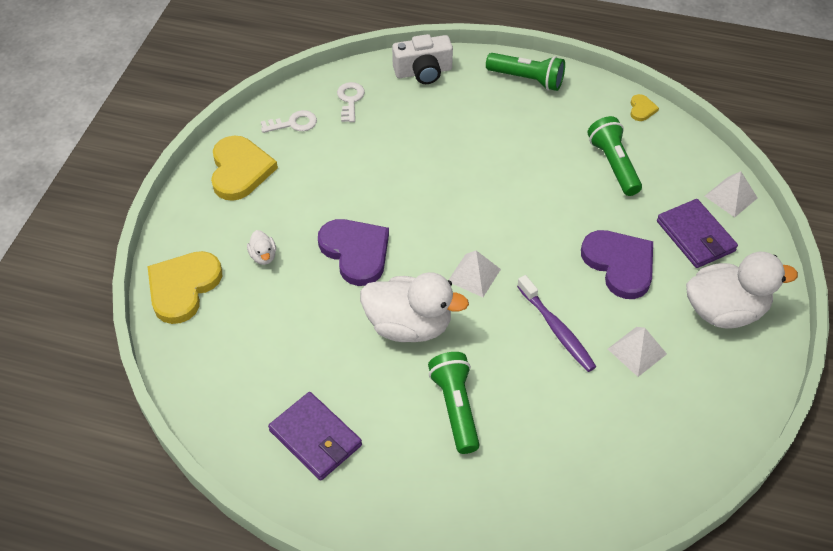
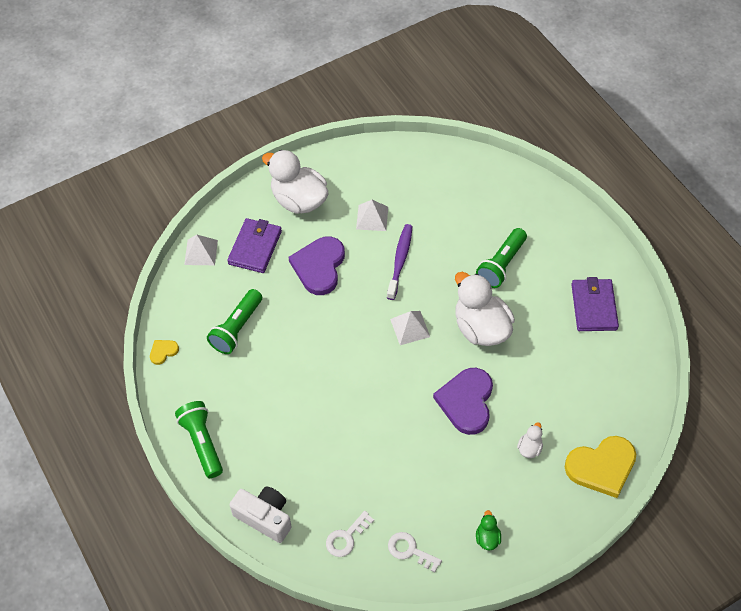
camera: 135 degrees left, 5 degrees up
yellow heart [211,136,278,201] -> green duck [476,510,501,551]

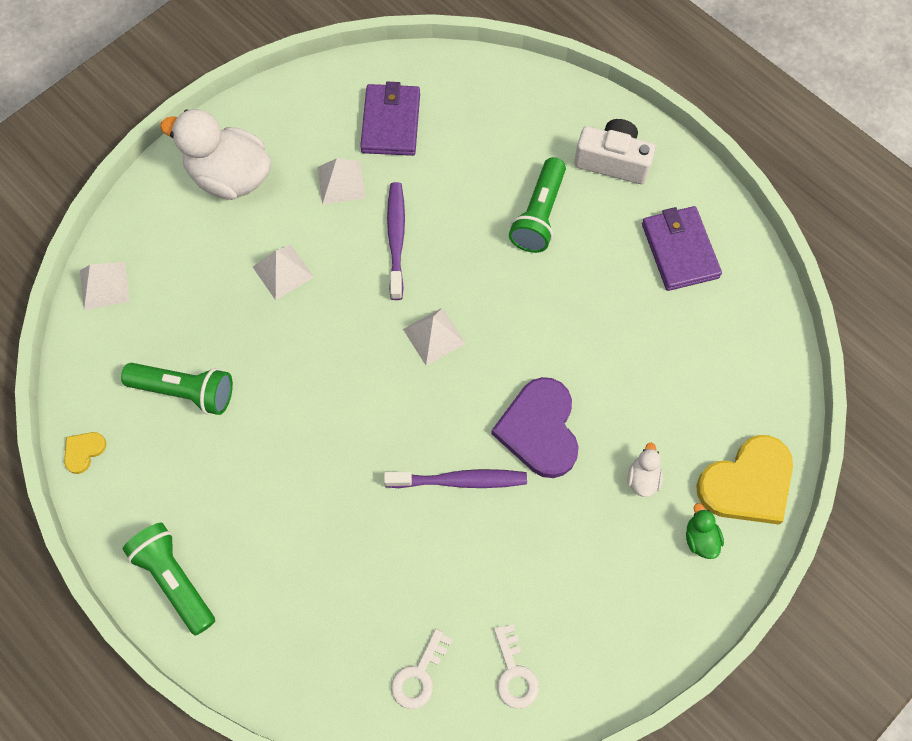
camera: 15 degrees left, 10 degrees up
green flashlight [207,289,262,354] -> green flashlight turned 90 degrees counterclockwise [121,363,233,415]
purple wallet [227,218,282,273] -> purple wallet moved to [360,82,420,156]
white camera [229,486,292,543] -> white camera moved to [574,119,656,184]
purple heart [288,237,345,295] -> white pyramid [253,244,314,300]
white key [388,532,442,572] -> white key turned 120 degrees counterclockwise [494,624,539,709]
white duck [455,272,515,346] -> none
green duck [476,510,501,551] -> green duck moved to [686,503,724,559]
none -> purple toothbrush [384,469,527,488]

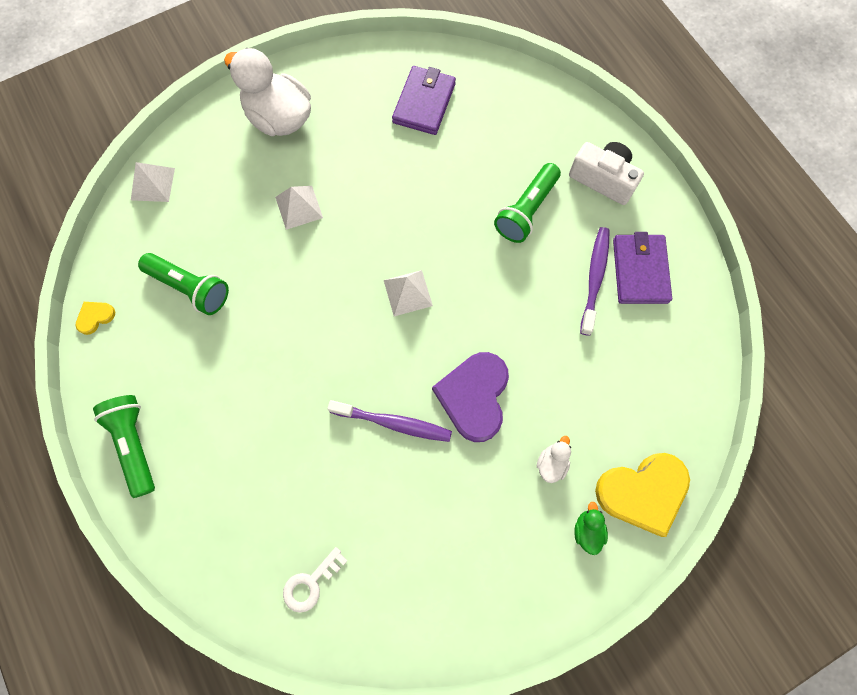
camera: 15 degrees right, 5 degrees up
white pyramid [317,158,366,204] -> none
purple toothbrush [387,182,405,300] -> purple toothbrush moved to [580,227,610,336]
white key [494,624,539,709] -> none

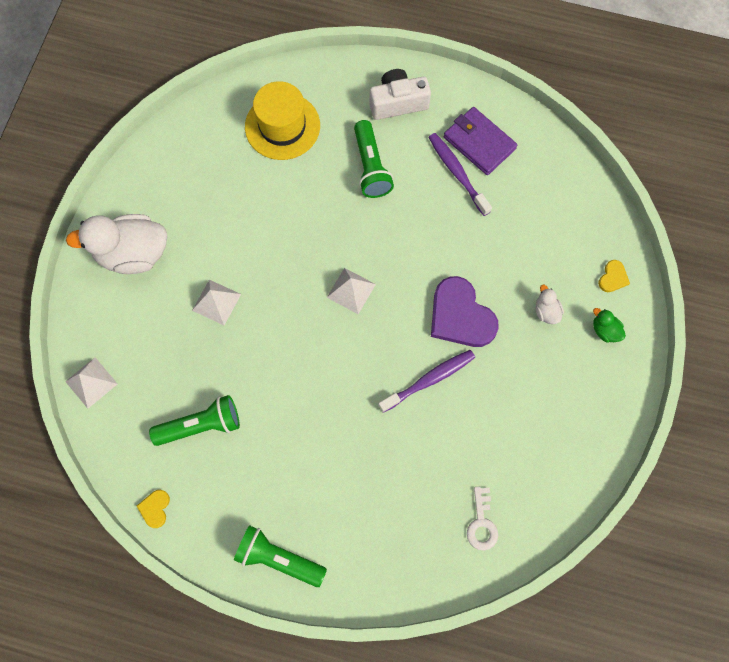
camera: 45 degrees left, 0 degrees up
purple wallet [392,66,456,135] -> none
yellow heart [595,453,690,537] -> yellow heart [598,260,630,292], size x0.45
none -> yellow hat [245,81,320,160]

